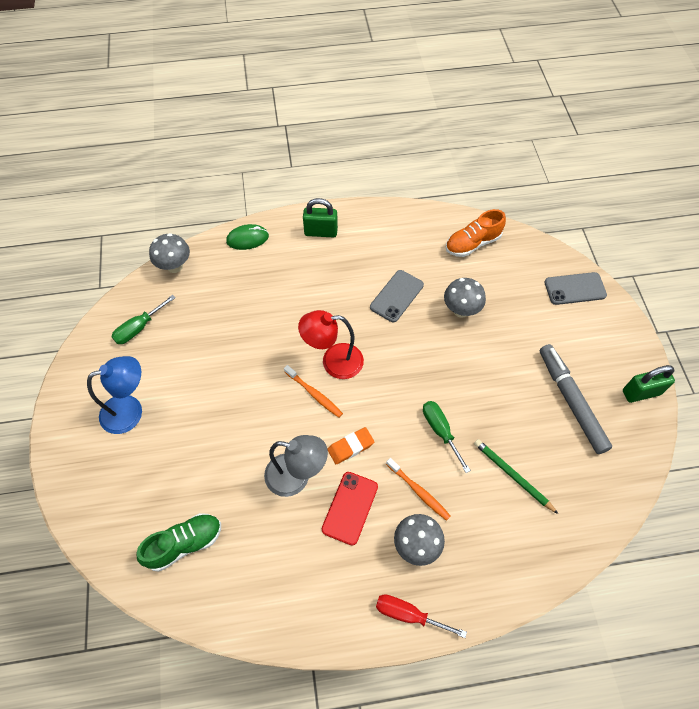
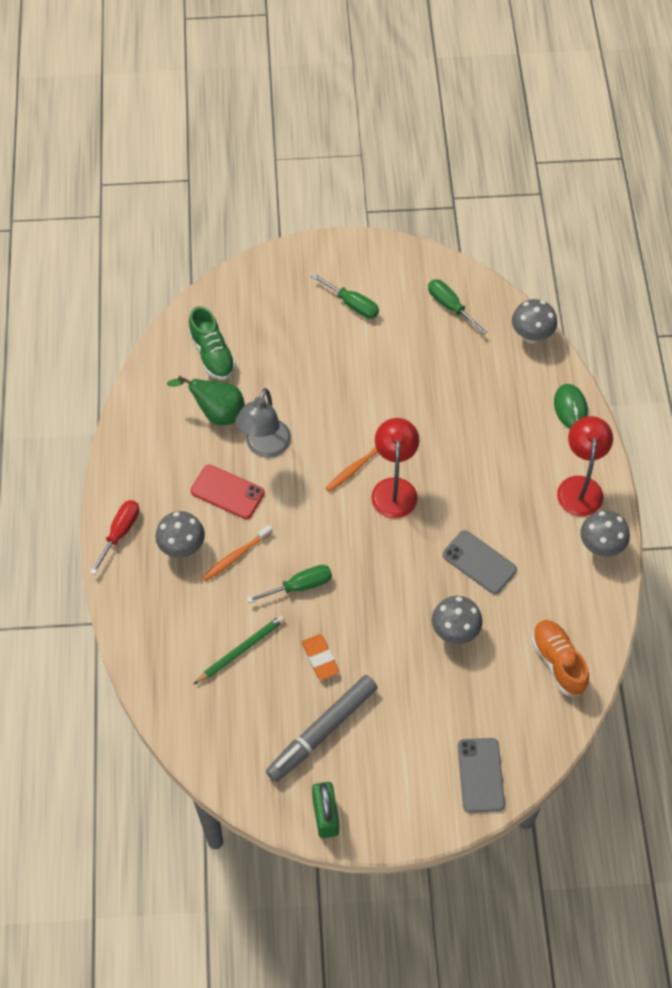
camera: 95 degrees right, 0 degrees up
blue lamp [87,356,142,434] -> green screwdriver [311,273,379,319]
green padlock [303,198,338,238] -> red lamp [557,416,613,516]
orange eraser [328,427,374,464] -> orange eraser moved to [302,634,339,680]
grey marker [540,344,612,454] -> grey marker turned 150 degrees clockwise [266,675,378,782]
none -> green pear [167,376,245,425]
none -> grey mushroom [580,510,630,557]

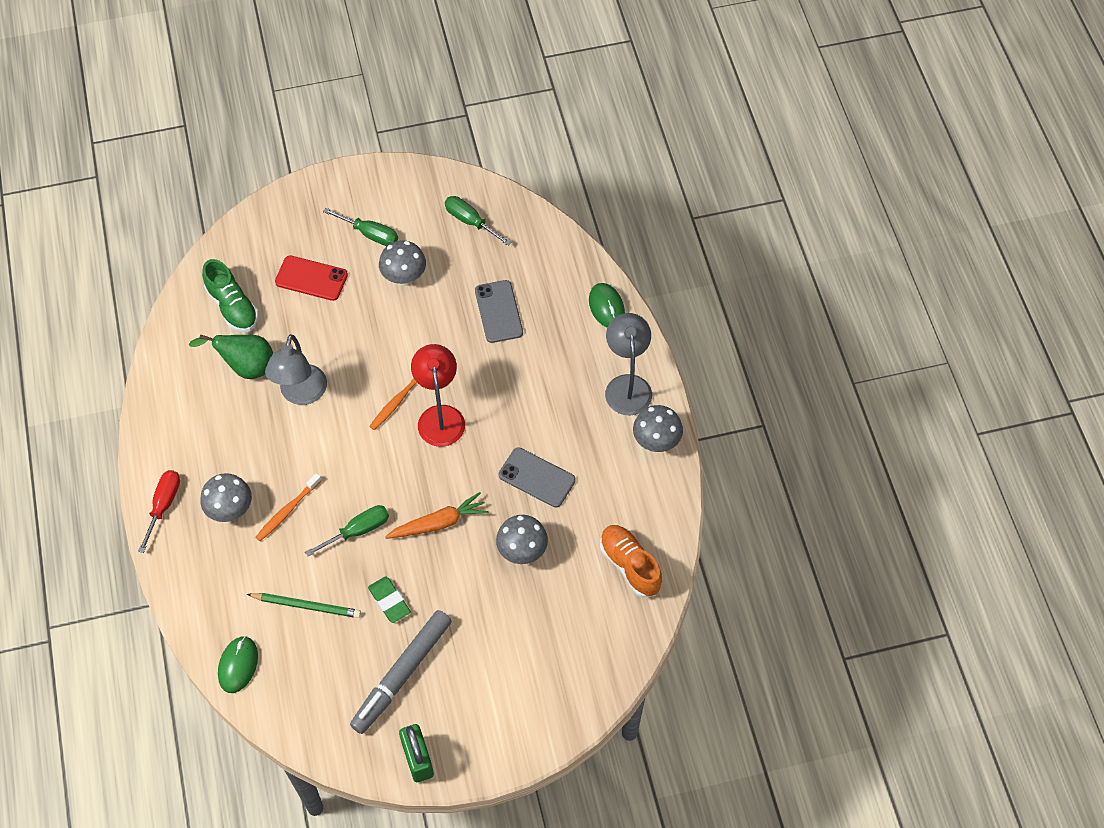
camera: 10 degrees left, 0 degrees up
red phone [191,465,265,519] -> red phone moved to [275,255,348,301]
green pencil [193,615,285,685] -> green pencil turned 60 degrees clockwise [247,593,361,618]
orange eraser [302,634,339,680] -> green eraser [368,576,411,623]
grey phone [458,738,505,813] -> grey phone moved to [475,280,523,343]
grey mushroom [512,299,557,343] -> grey mushroom moved to [379,240,426,286]
red lamp [557,416,613,516] -> grey lamp [605,313,652,415]
none -> green mouse [218,636,258,693]
none -> orange carrot [385,492,489,539]

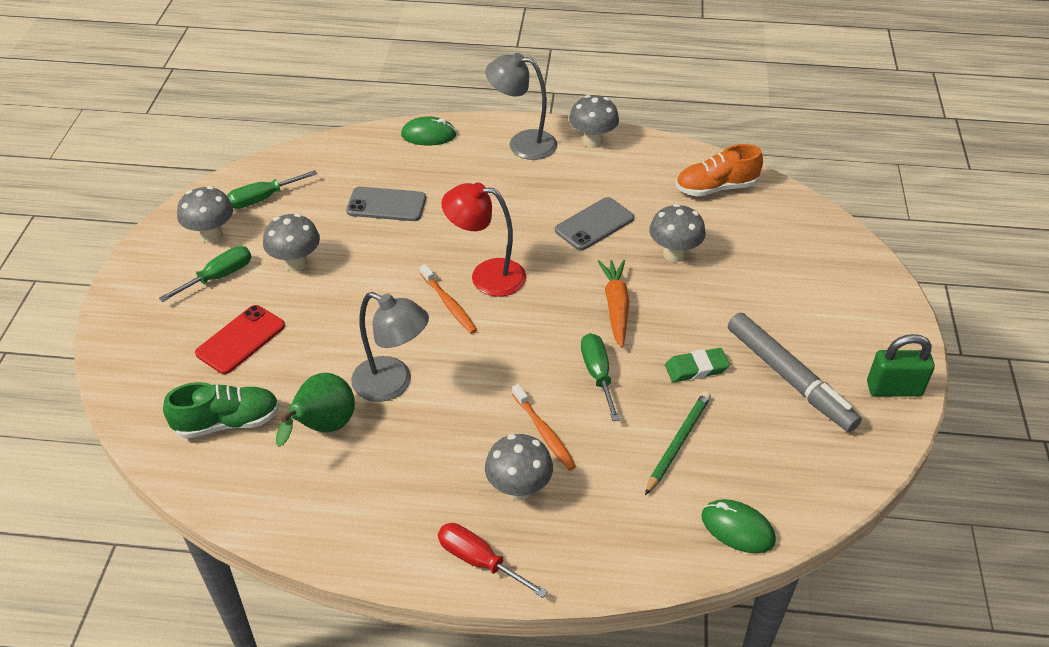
camera: 70 degrees left, 15 degrees down
none -> grey mushroom [177,186,233,243]

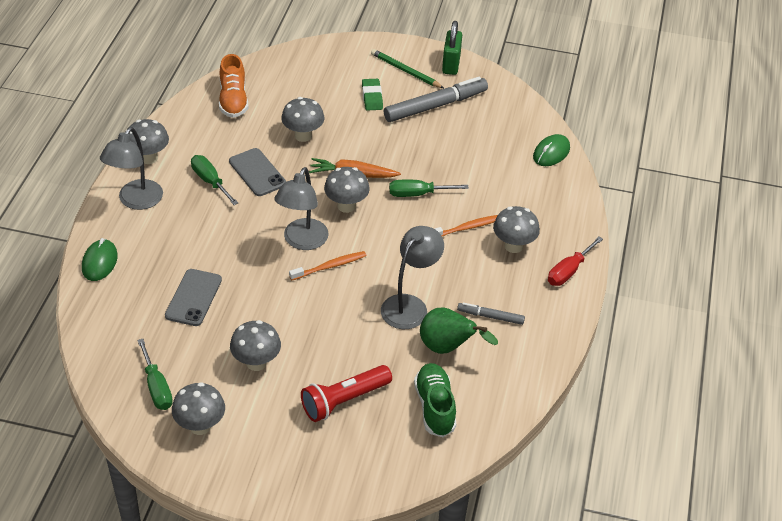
camera: 85 degrees left, 0 degrees up
green screwdriver [159,246,251,302] -> green screwdriver moved to [191,155,238,205]
red phone [195,305,285,374] -> red flashlight [301,365,392,422]
red lamp [441,182,526,297] -> grey lamp [274,167,328,250]
green pencil [645,391,711,495] -> green pencil moved to [371,49,444,88]
green eraser [665,348,730,382] -> green eraser moved to [362,79,383,110]
none -> grey mushroom [324,167,370,213]
none -> grey marker [457,303,525,325]

